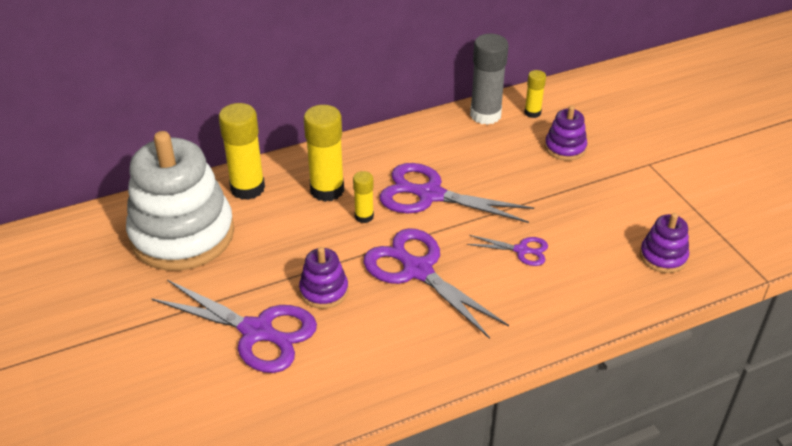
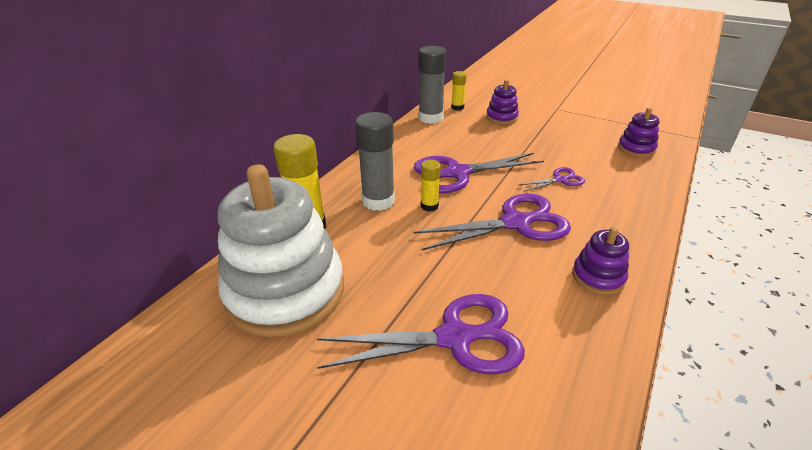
camera: 35 degrees left, 5 degrees down
purple stacking toy [299,247,348,309] -> purple stacking toy moved to [572,227,629,295]
yellow glue stick [304,105,344,202] -> grey glue stick [355,112,395,211]
purple scissors [364,228,509,339] -> purple scissors turned 150 degrees clockwise [413,194,571,251]

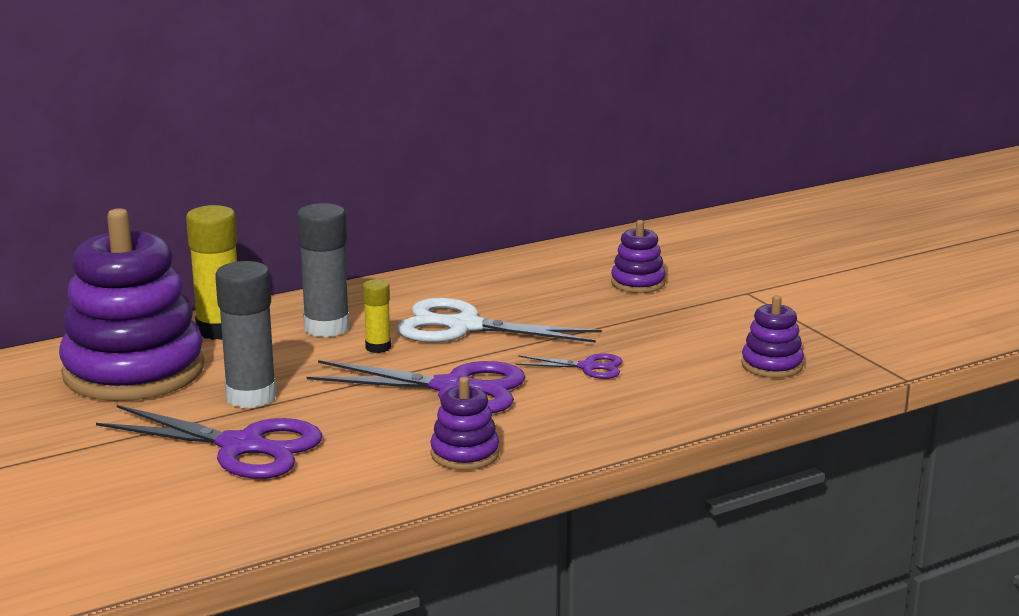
camera: 30 degrees right, 15 degrees down
white stacking toy [218,164,344,337] -> purple stacking toy [59,208,205,401]
purple scissors [414,153,544,193] -> white scissors [397,298,602,343]
grey glue stick [418,46,446,124] -> grey glue stick moved to [215,261,277,408]
yellow glue stick [451,71,467,110] -> none

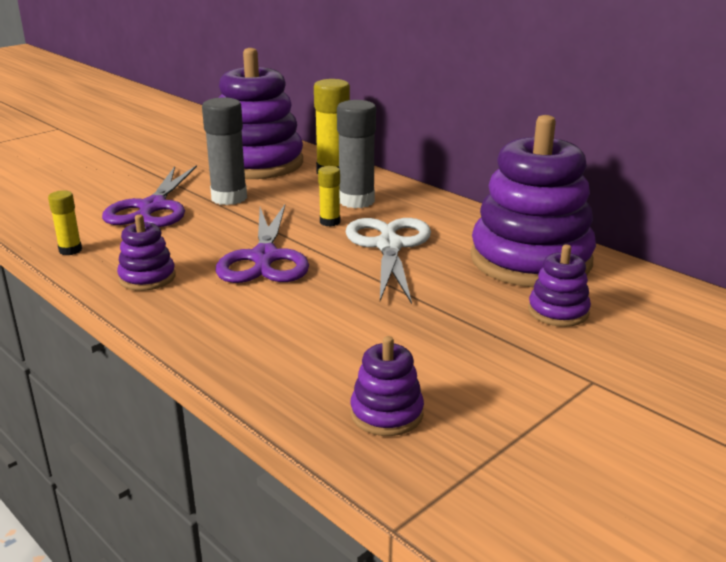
camera: 75 degrees right, 5 degrees up
purple scissors [515,354,622,379] -> none
none -> yellow glue stick [48,190,82,255]
none -> purple stacking toy [471,115,596,287]

